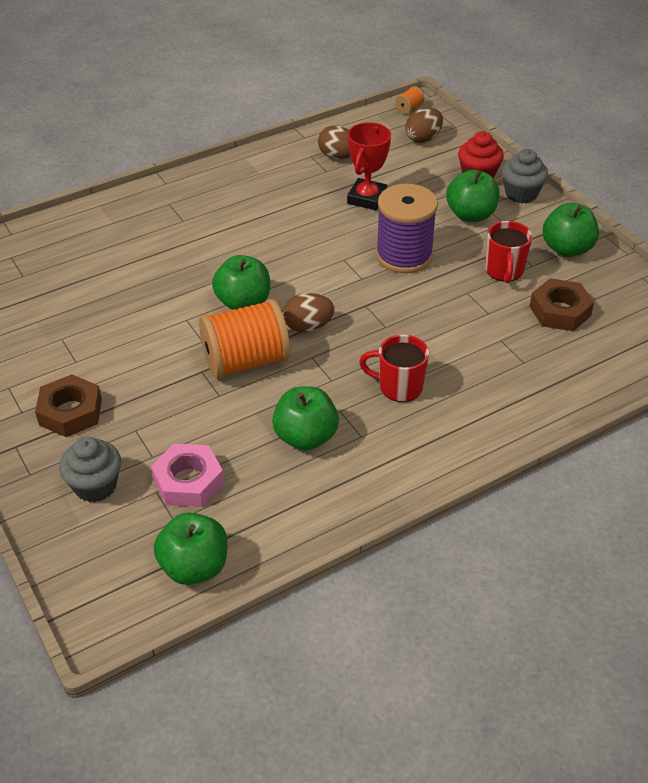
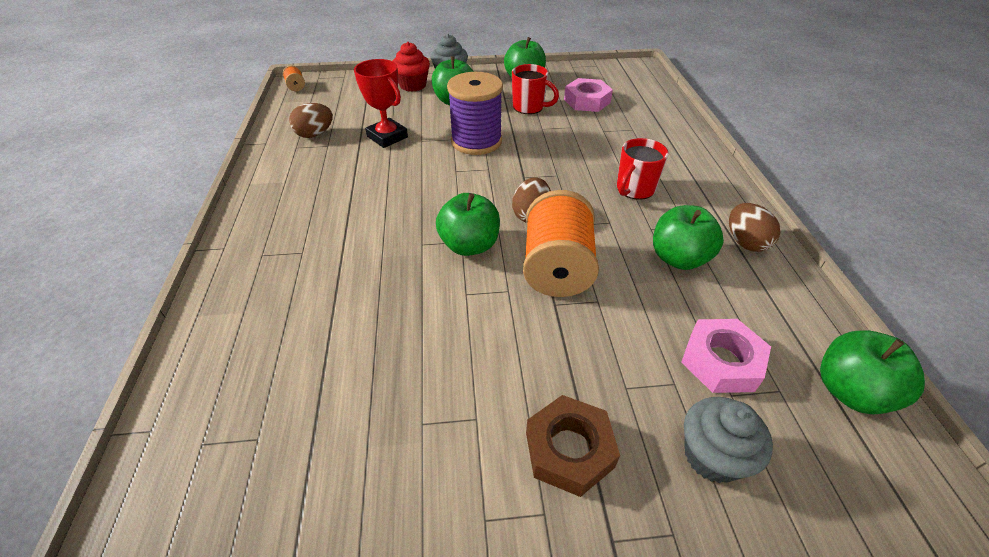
camera: 65 degrees left, 0 degrees up
brown egg [406,108,443,143] -> brown egg moved to [729,203,780,252]
brown nut [529,278,594,331] -> pink nut [564,78,613,112]

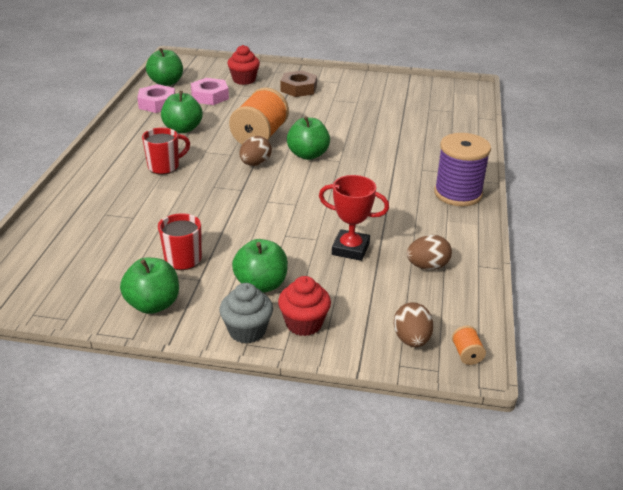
camera: 165 degrees left, 10 degrees down
red trophy [354,59,408,148] -> red trophy turned 45 degrees counterclockwise [319,175,389,261]
purple spool [447,72,503,155] -> purple spool moved to [434,133,491,207]
pink nut [564,78,613,112] -> pink nut moved to [137,84,175,113]
grey cupcake [684,397,773,483] -> red cupcake [227,45,260,85]
brown egg [729,203,780,252] -> brown egg moved to [393,302,434,347]

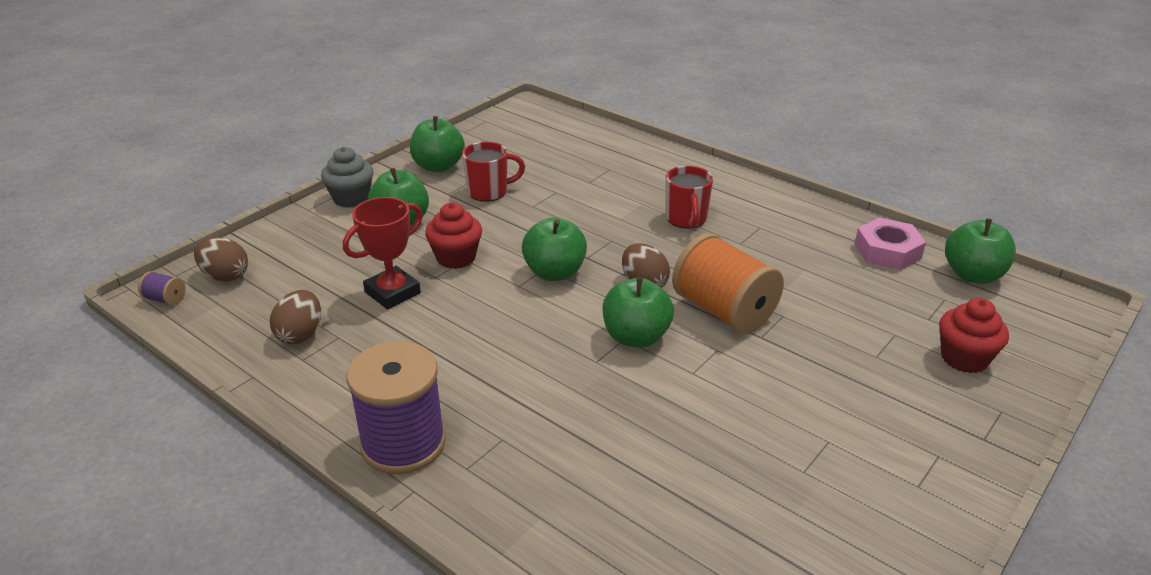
camera: 120 degrees right, 0 degrees up
green apple [161,91,203,133] -> green apple moved to [522,218,587,281]
pink nut [191,78,229,105] -> none
red cupcake [278,276,331,336] -> red cupcake moved to [425,203,482,269]
brown nut [280,70,317,97] -> none
orange spool [452,326,486,365] -> purple spool [138,271,186,306]

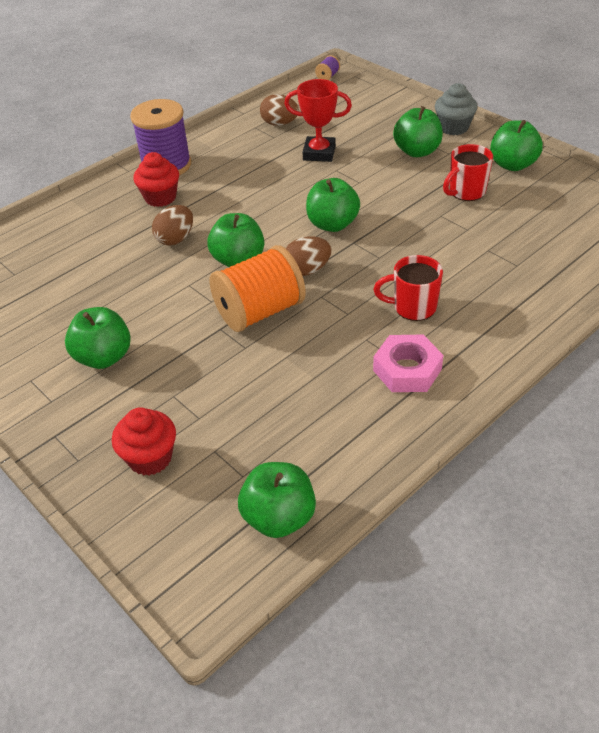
camera: 100 degrees right, 10 degrees up
brown egg [194,237,248,282] -> brown egg moved to [152,205,193,246]
red trophy [343,197,423,310] -> red trophy turned 45 degrees counterclockwise [284,79,352,162]
red cupcake [425,203,482,269] -> red cupcake moved to [134,152,179,207]
red mug [462,142,525,202] -> red mug turned 60 degrees clockwise [443,144,493,201]
pink nut [855,217,926,270] -> pink nut moved to [373,335,443,392]
none -> green apple [65,307,131,369]

